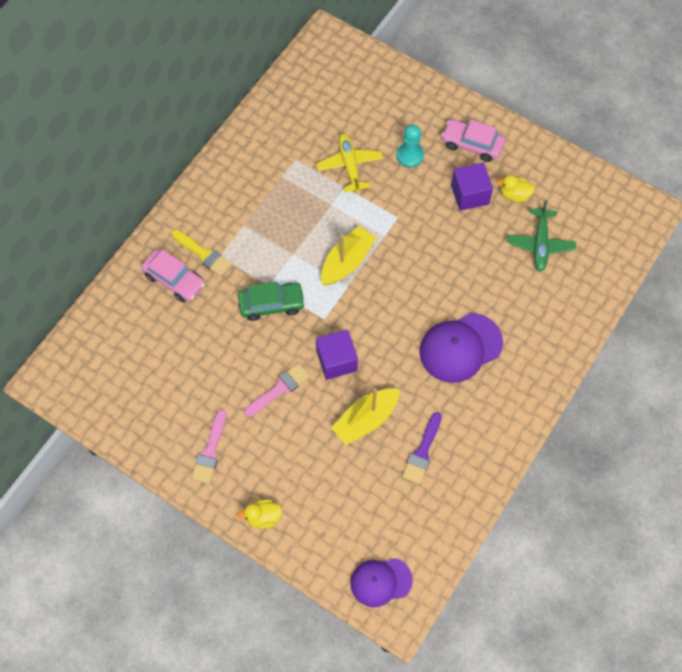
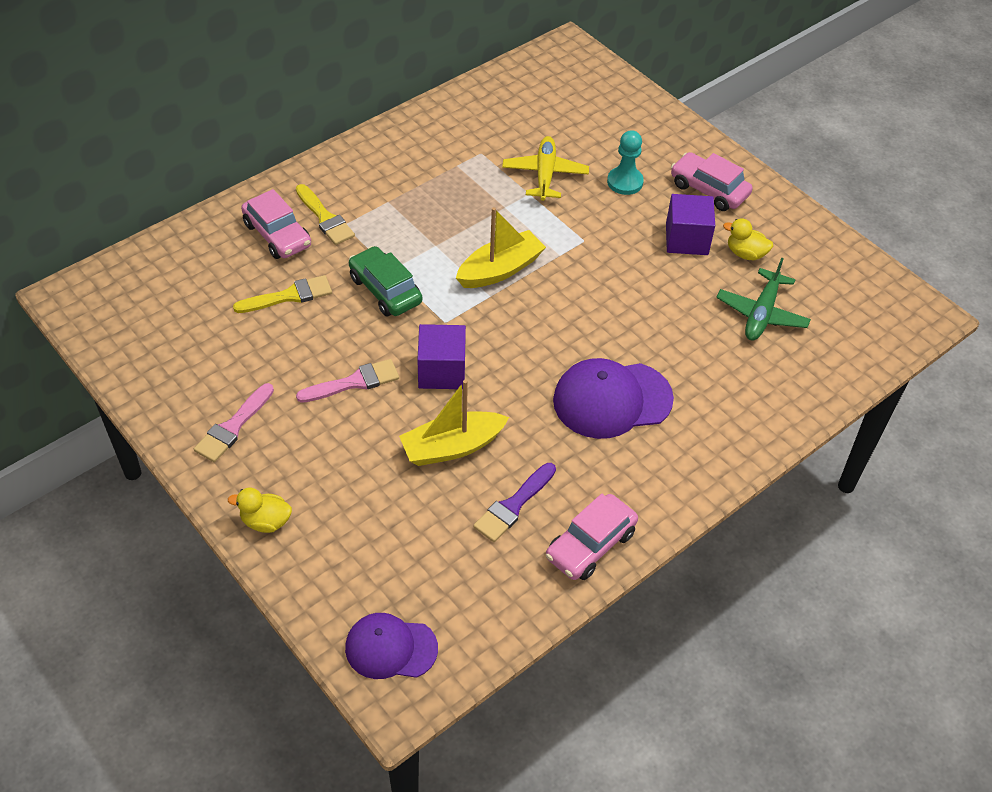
camera: 15 degrees right, 15 degrees down
green car [238,282,305,321] -> green car turned 135 degrees counterclockwise [349,246,422,317]
none -> yellow brush [233,275,332,313]
none -> pink car [546,494,638,580]

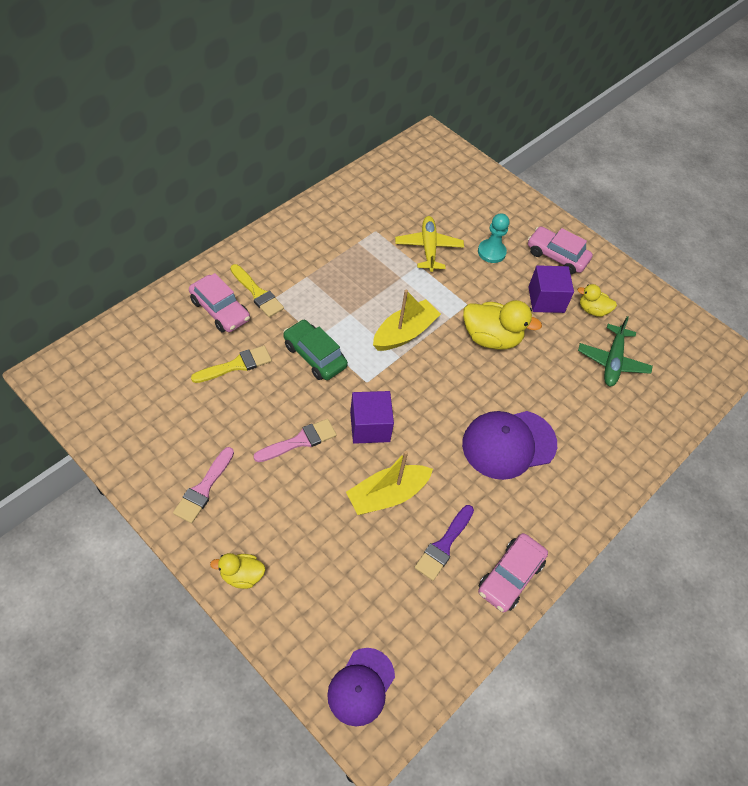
camera: 10 degrees left, 5 degrees up
purple cap [345,613,438,679] -> purple cap turned 60 degrees counterclockwise [327,648,395,726]
none -> yellow duck [463,300,542,350]

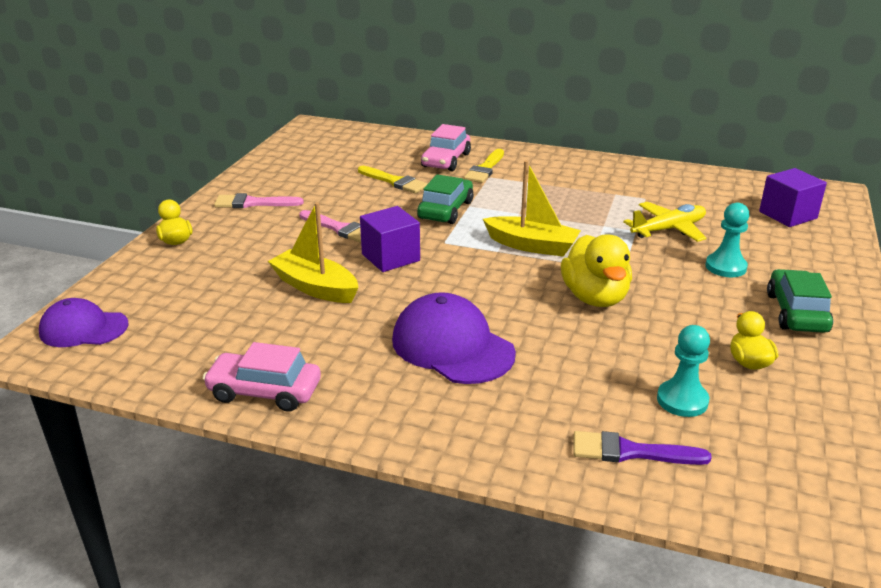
camera: 70 degrees right, 25 degrees down
purple brush [415,505,474,581] -> purple brush moved to [573,431,712,465]
pink car [528,227,593,275] -> green car [767,269,833,333]
purple cube [528,265,574,313] -> purple cube moved to [759,168,827,227]
green plane [578,316,653,386] -> turquoise pawn [657,325,710,417]

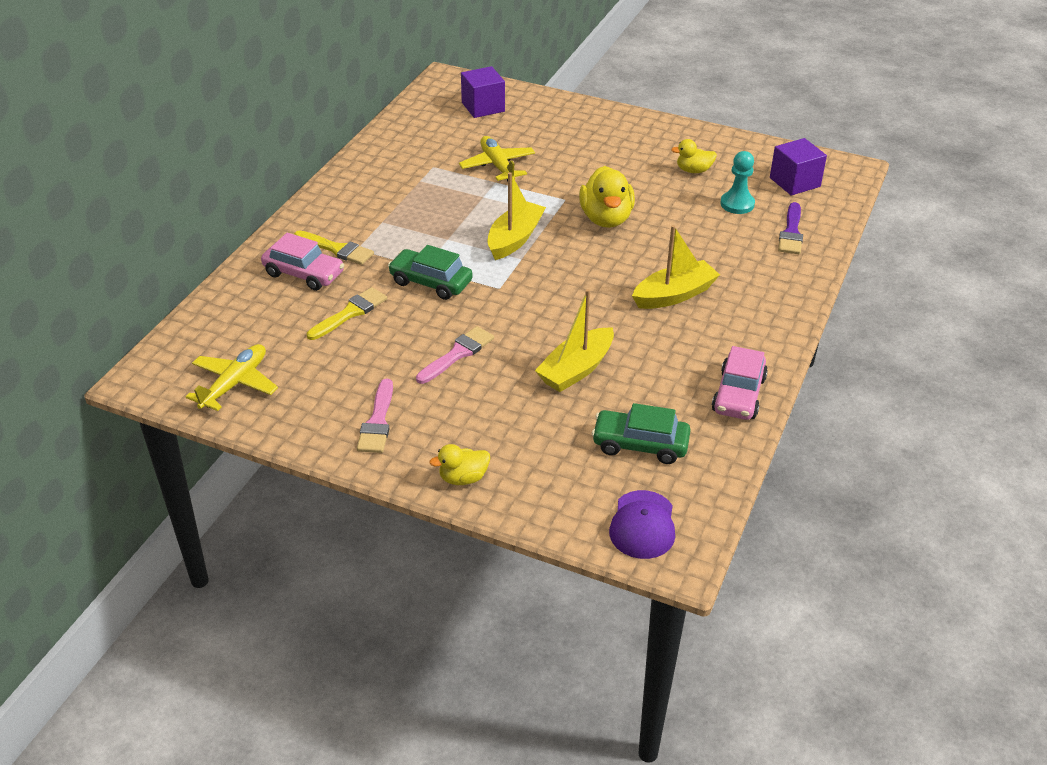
camera: 85 degrees left, 10 degrees up
purple cube [360,206,420,272] -> purple cube moved to [770,138,827,196]
purple cap [392,292,516,384] -> yellow boat [632,225,720,309]
yellow duck [561,234,632,307] -> yellow duck turned 90 degrees clockwise [579,166,635,228]
turquoise pawn [705,202,750,277] -> none
green car [767,269,833,333] -> green car moved to [592,403,691,464]
none -> yellow plane [186,344,278,411]

